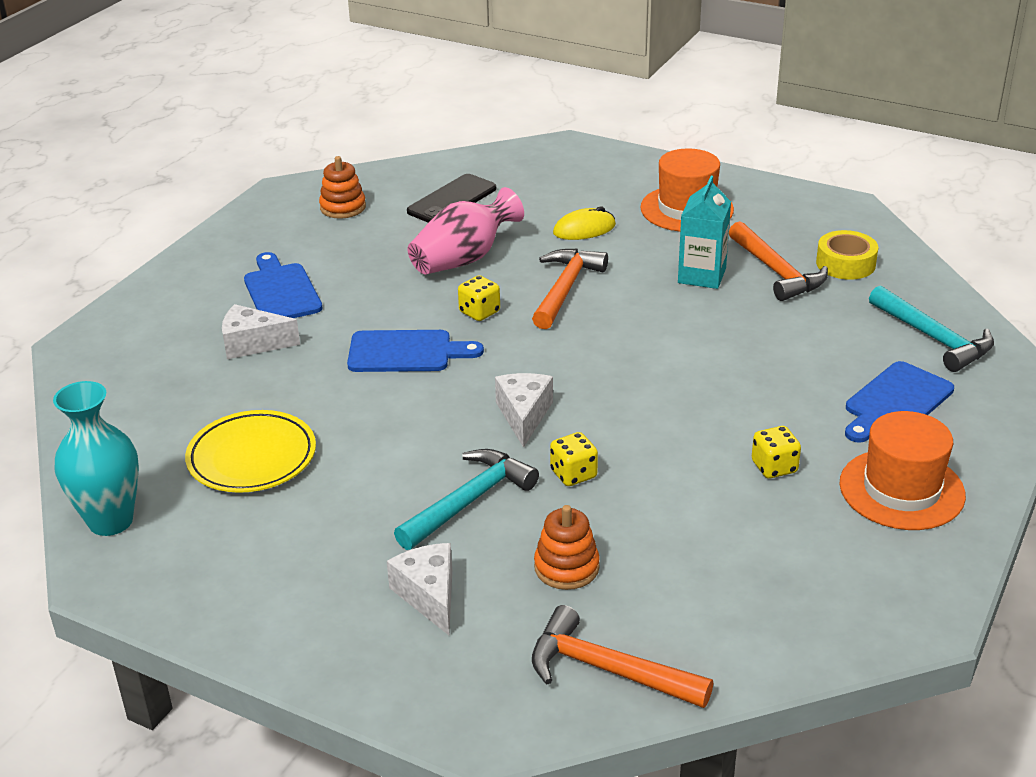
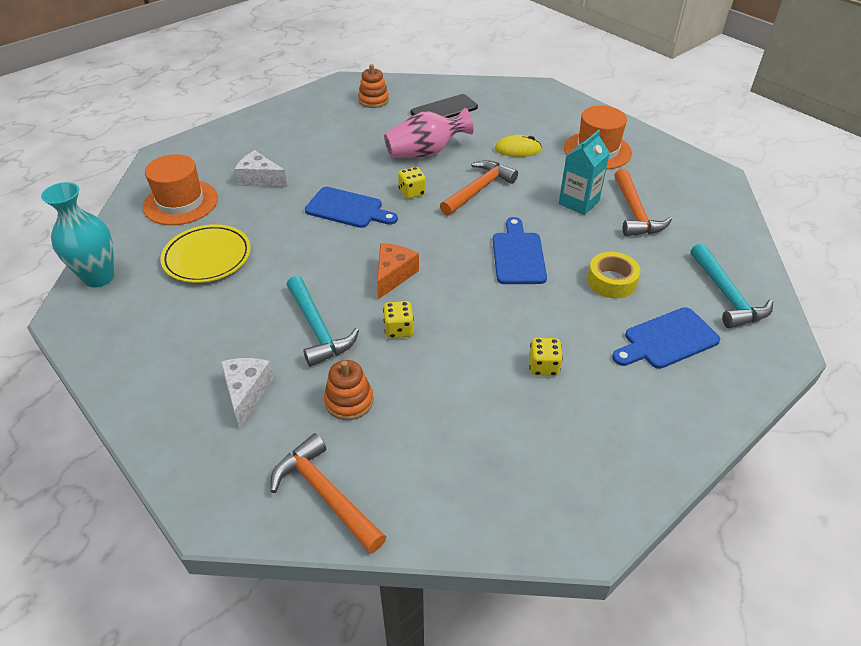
camera: 20 degrees right, 10 degrees up
blue cutting board [244,252,323,318] -> blue cutting board moved to [493,217,547,284]
turquoise hammer [394,449,539,550] -> turquoise hammer turned 90 degrees clockwise [287,276,359,367]
white cheese [495,373,553,448] -> orange cheese [377,243,419,299]
yellow tape [816,230,878,280] -> yellow tape moved to [587,252,641,298]
orange hat [839,411,966,530] -> orange hat moved to [143,154,218,225]

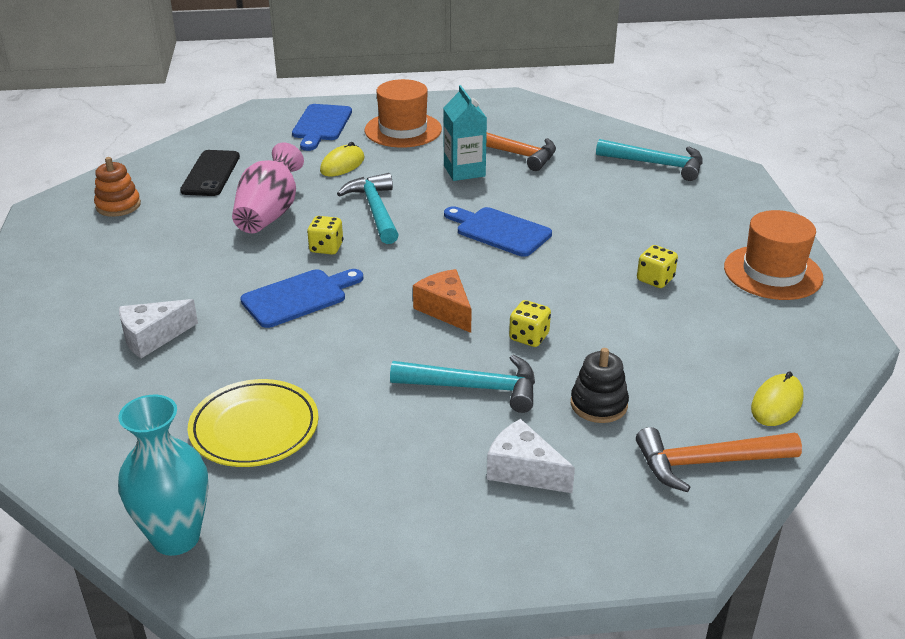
camera: 55 degrees left, 10 degrees down
orange hat [143,154,218,225] -> orange hat moved to [724,210,824,300]
orange stacking toy [324,360,374,420] -> black stacking toy [571,348,629,423]
orange hammer [440,160,518,216] -> turquoise hammer [337,173,399,244]
yellow tape [587,252,641,298] -> none
blue cutting board [612,307,721,369] -> blue cutting board moved to [292,104,352,151]
none -> yellow mouse [751,371,804,426]

